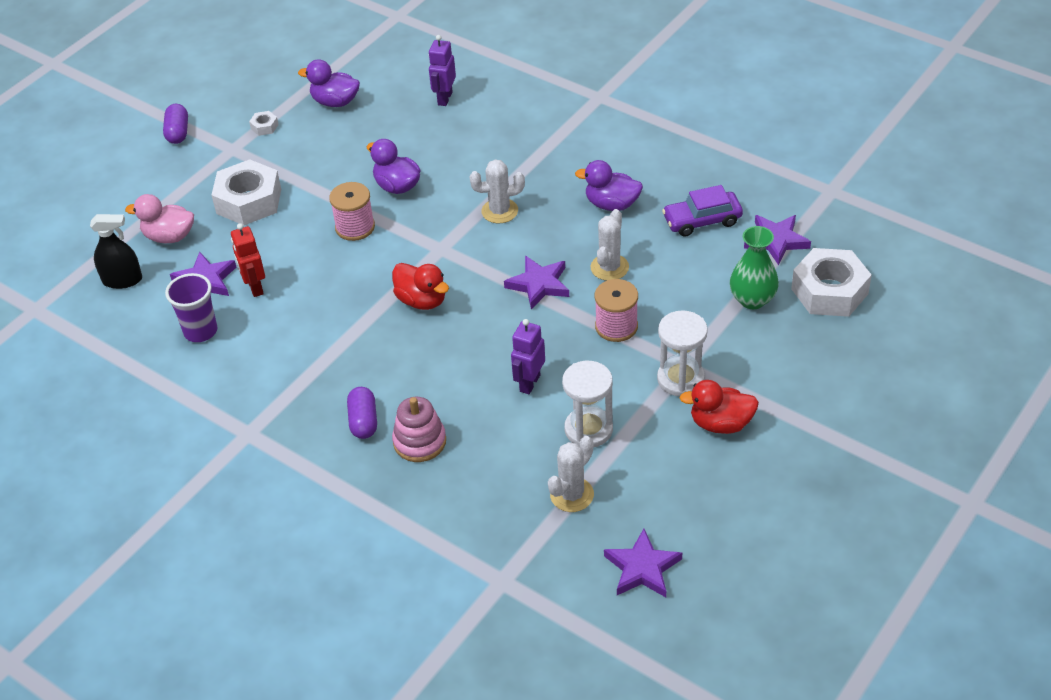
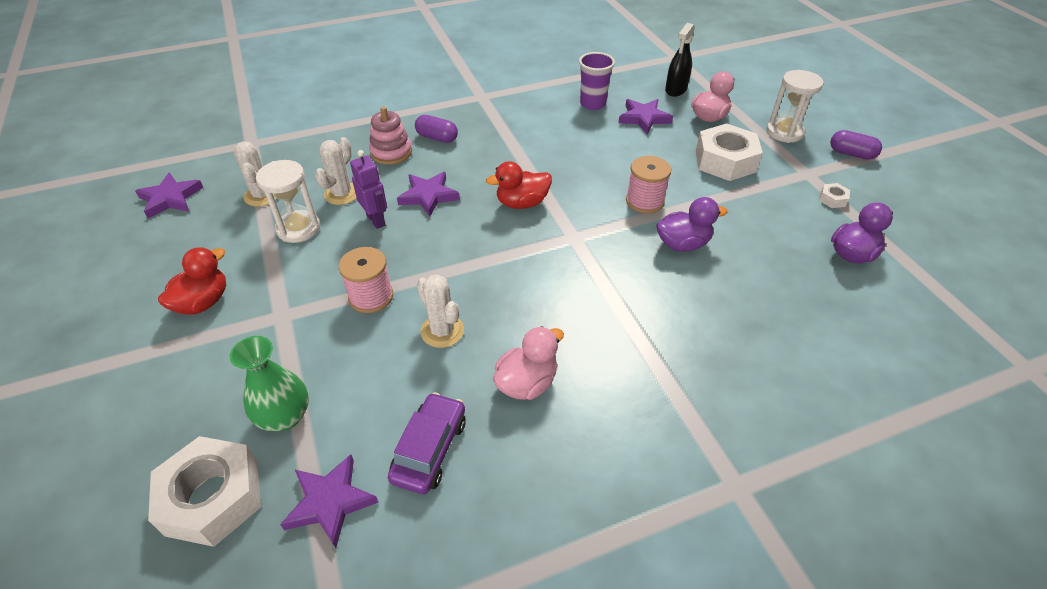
camera: 120 degrees right, 0 degrees up
red robot [231,223,265,297] -> none
purple robot [429,35,456,106] -> none
white cactus [469,159,525,223] -> white cactus moved to [315,137,357,205]
purple star [504,256,569,309] -> purple star moved to [397,172,460,217]
purple duck [575,160,643,211] -> pink duck [493,326,564,400]
white hourglass [657,310,708,396] -> white hourglass moved to [766,70,824,143]

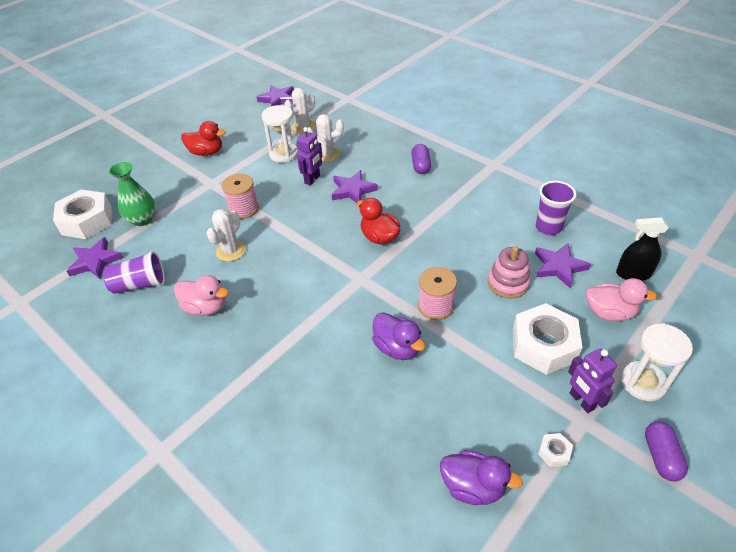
camera: 65 degrees right, 0 degrees up
pink stacking toy [369,106,412,165] -> pink stacking toy moved to [488,246,531,298]
purple car [388,392,466,494] -> purple cup [103,251,165,294]
none -> purple robot [568,348,617,413]

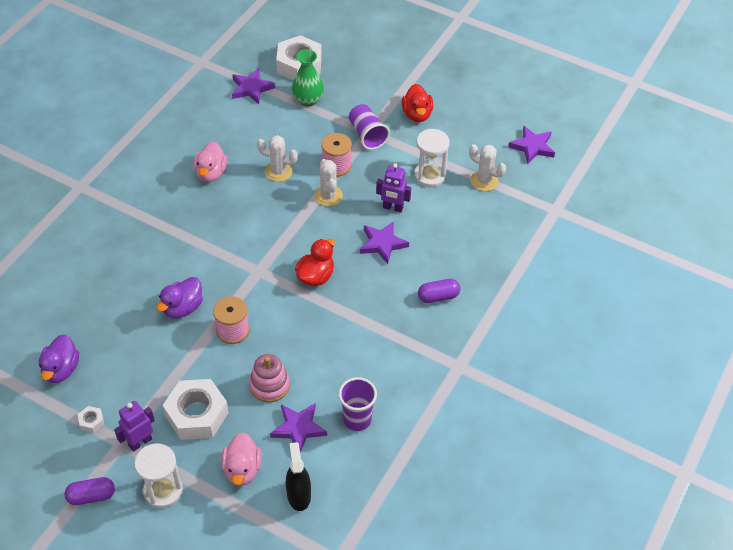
camera: 75 degrees right, 5 degrees up
purple cup [103,251,165,294] -> purple cup moved to [349,104,390,150]
white cactus [307,114,344,162] -> white cactus moved to [314,159,343,206]

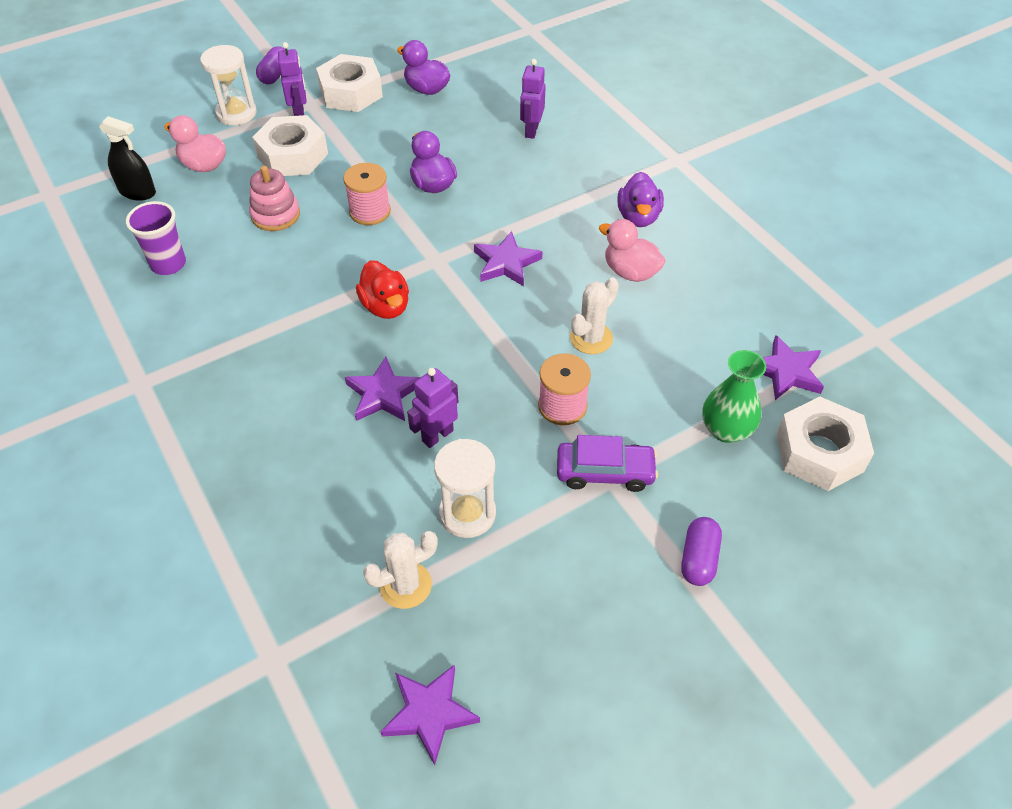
camera: 120 degrees right, 0 degrees up
white nut [78,406,104,433] -> white nut [316,54,383,112], size x2.39
purple star [270,403,327,452] -> purple star moved to [474,231,542,286]
white cactus [314,159,343,206] -> none
purple cup [349,104,390,150] -> purple car [557,435,658,492]
red duck [402,84,433,122] -> none
purple capsule [418,279,461,303] -> purple capsule moved to [681,517,722,586]
none -> purple robot [520,59,546,139]
none -> purple duck [617,172,664,227]

